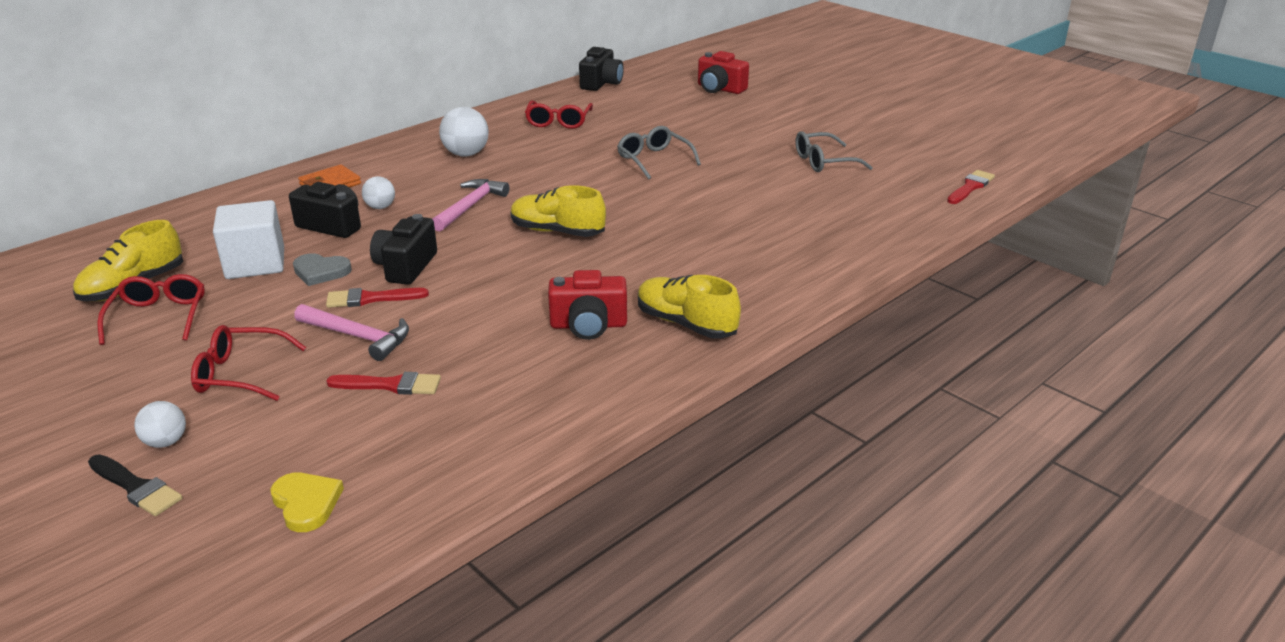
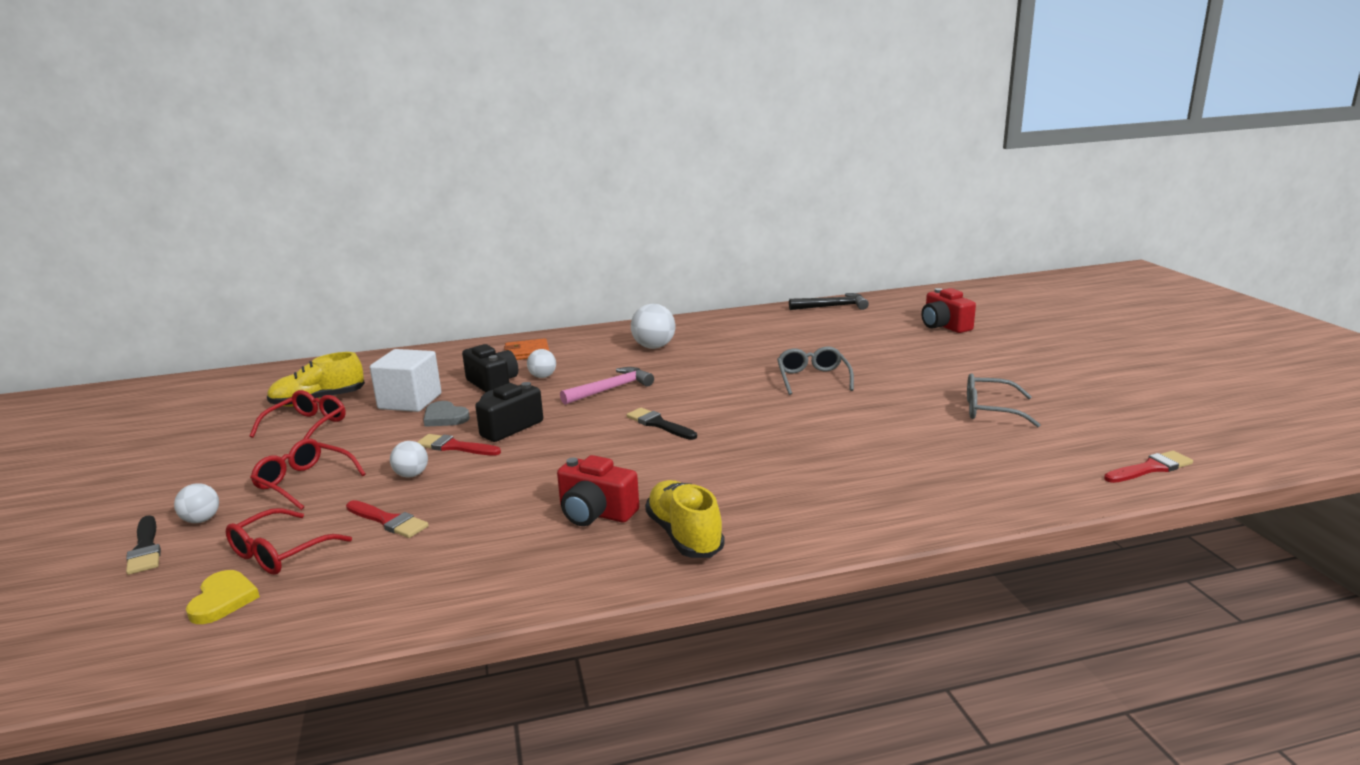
camera: 30 degrees right, 10 degrees down
pink hammer [294,304,409,361] -> white ball [390,441,428,477]
yellow shoe [511,185,606,237] -> black brush [626,408,697,440]
red glasses [525,101,593,129] -> red glasses moved to [226,508,352,575]
black camera [579,47,624,91] -> black hammer [789,293,869,310]

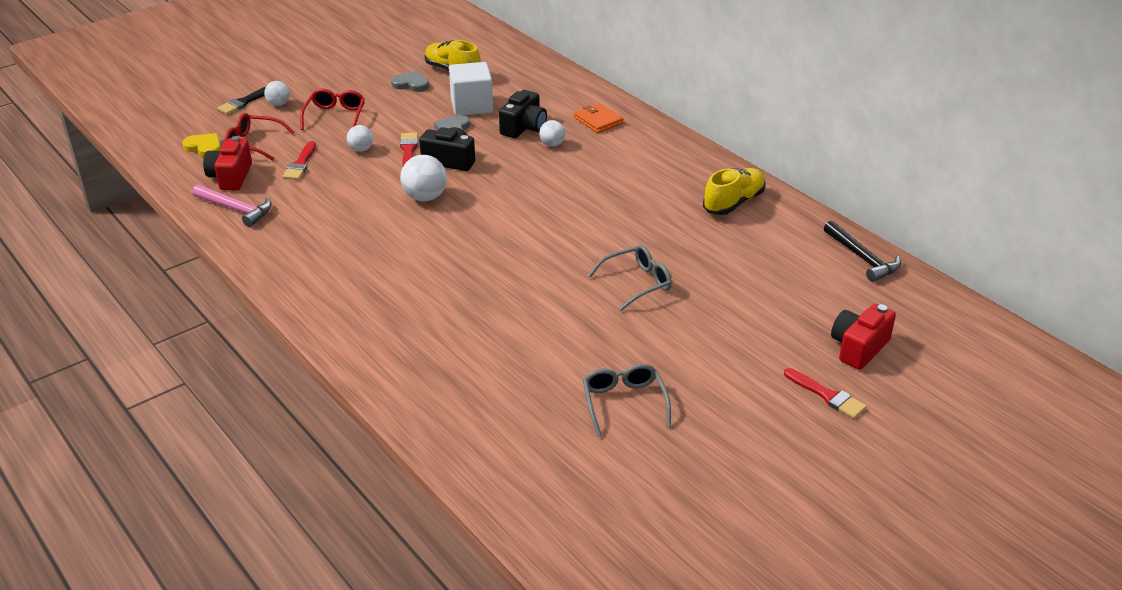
camera: 65 degrees right, 15 degrees up
yellow heart [186,570,260,624] -> yellow heart turned 120 degrees counterclockwise [182,133,221,157]
red glasses [250,390,346,439] -> grey heart [391,71,429,92]
red camera [557,455,639,526] -> red camera moved to [203,136,252,191]
pink hammer [560,367,654,405] -> pink hammer moved to [192,184,272,227]
black brush [626,408,697,440] -> none
white ball [631,304,675,349] -> white ball moved to [400,155,447,201]
yellow shoe [645,480,725,558] -> yellow shoe moved to [703,168,766,215]
red brush [1104,451,1193,483] -> red brush moved to [784,368,867,419]

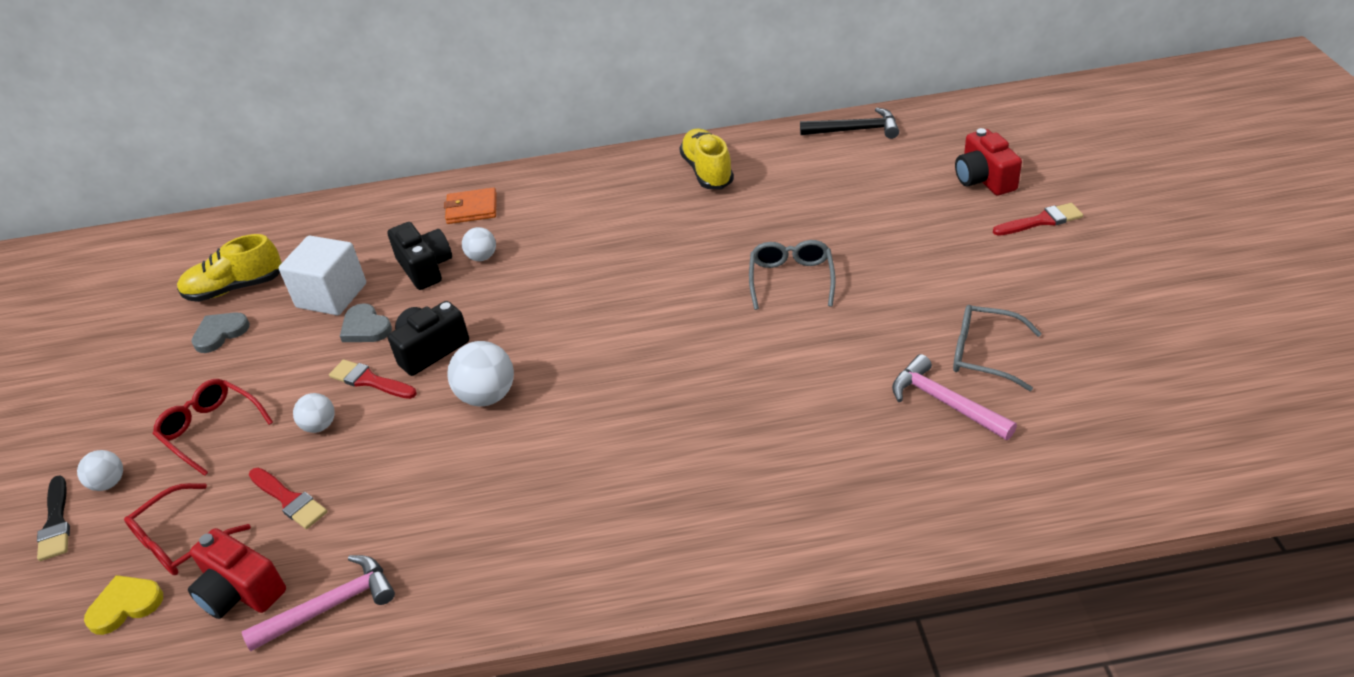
camera: 55 degrees left, 5 degrees up
none -> pink hammer [892,354,1017,440]

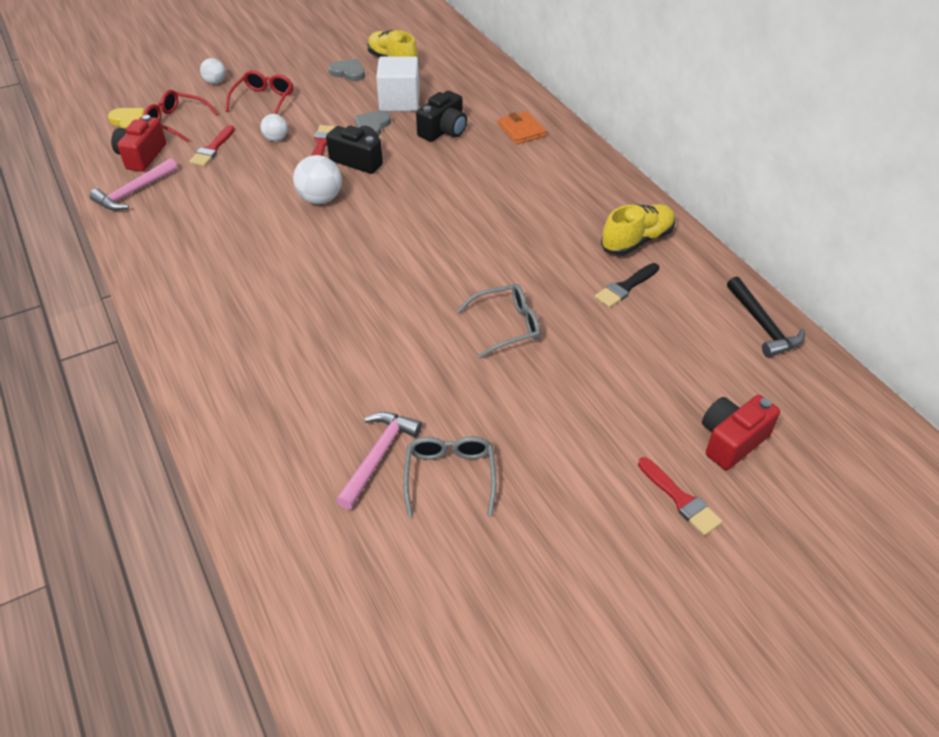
camera: 65 degrees right, 5 degrees up
black brush [37,475,70,561] -> black brush moved to [595,263,659,308]
pink hammer [242,555,395,651] -> pink hammer turned 90 degrees clockwise [89,158,177,211]
white ball [462,227,496,261] -> none

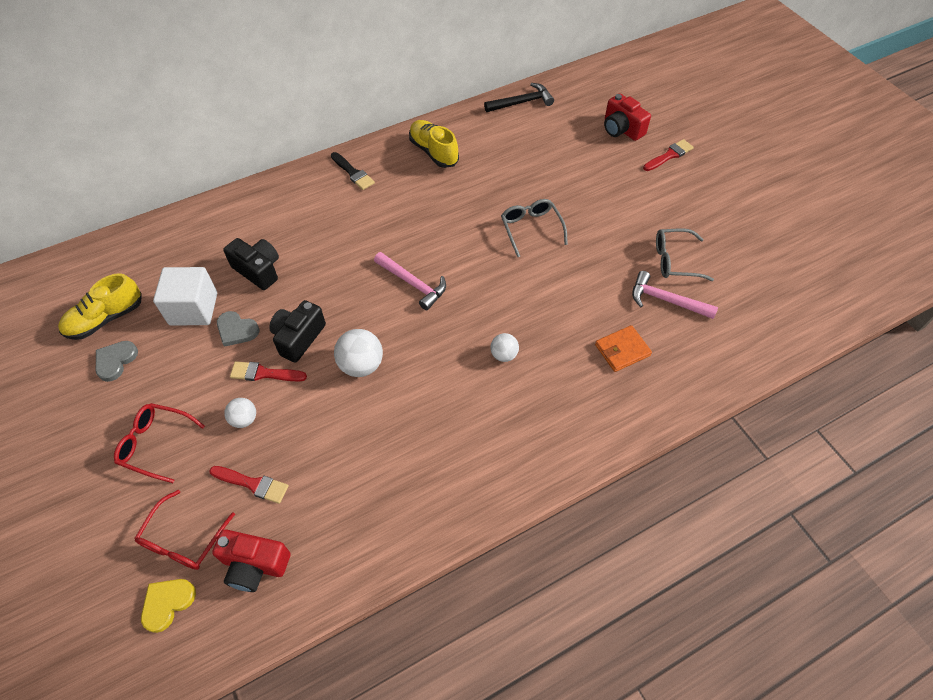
camera: 90 degrees left, 10 degrees up
pink hammer [89,158,177,211] -> pink hammer moved to [374,252,446,310]
white ball [200,58,225,84] -> white ball moved to [490,333,519,362]
orange wallet [498,111,546,144] -> orange wallet moved to [595,325,652,372]
black brush [595,263,659,308] -> black brush moved to [331,152,375,190]

